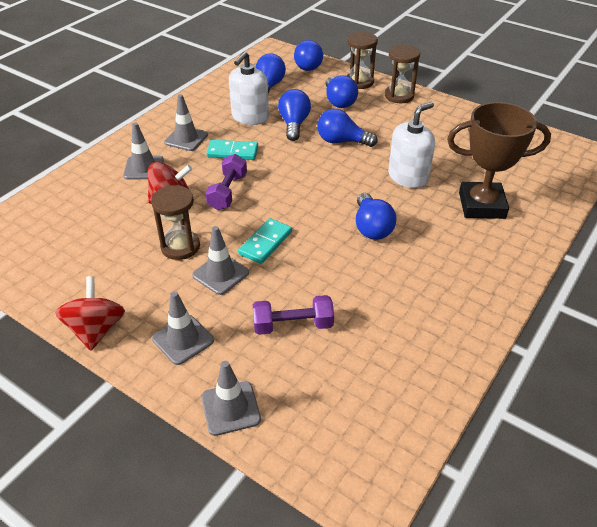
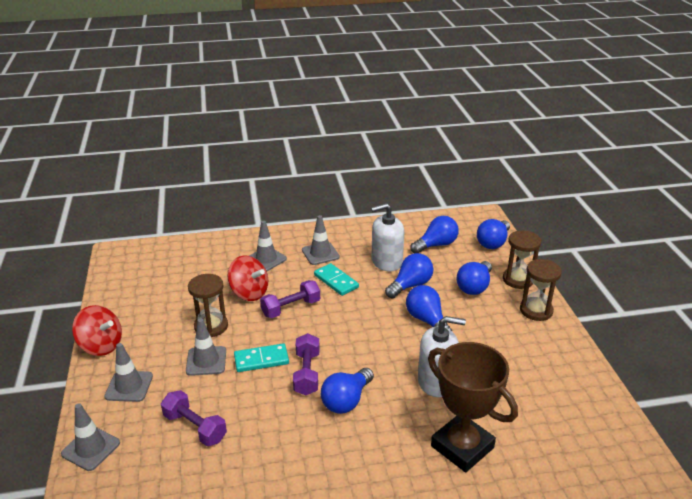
camera: 45 degrees right, 10 degrees down
red spinning top [55,276,125,351] -> red spinning top turned 75 degrees clockwise [72,305,122,356]
none -> purple dumbbell [293,333,320,396]

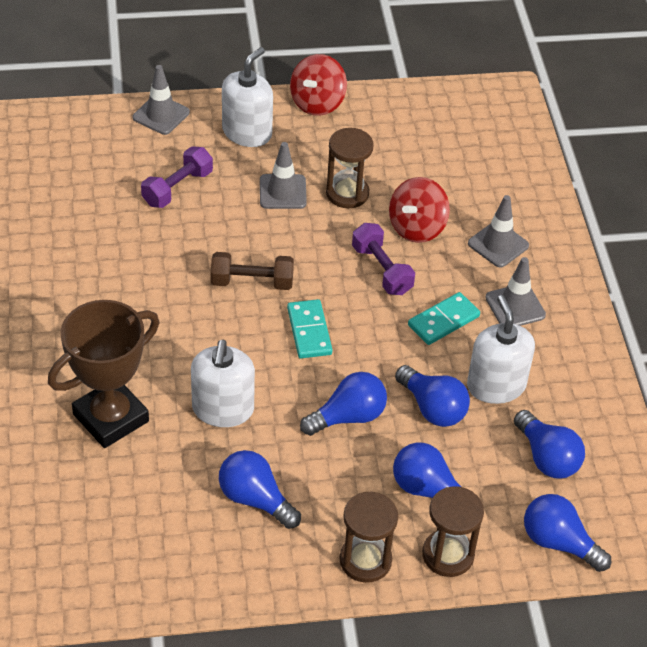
camera: 90 degrees right, 15 degrees up
grey traffic cone [105,343,153,402] -> white soap dispenser [222,47,273,147]
turquoise domino [234,343,289,372] -> turquoise domino moved to [287,299,333,358]
purple dumbbell [293,333,320,396] -> brown dumbbell [211,252,294,290]
blue light bulb [321,368,374,414] -> blue light bulb moved to [219,450,301,529]

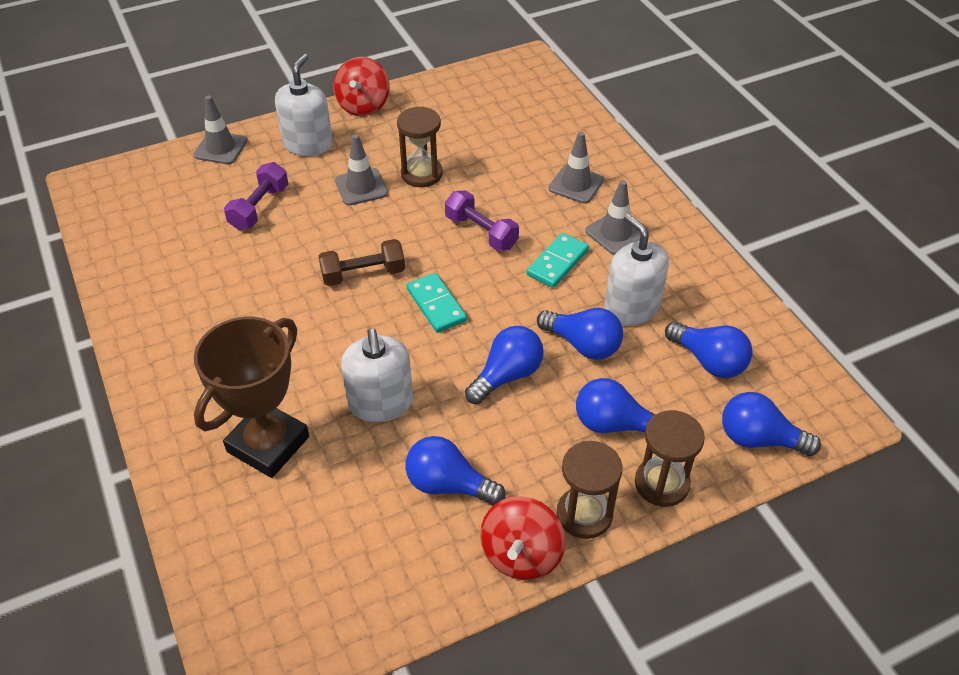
camera: 15 degrees left, 0 degrees up
red spinning top [389,177,450,243] -> red spinning top moved to [480,496,566,580]

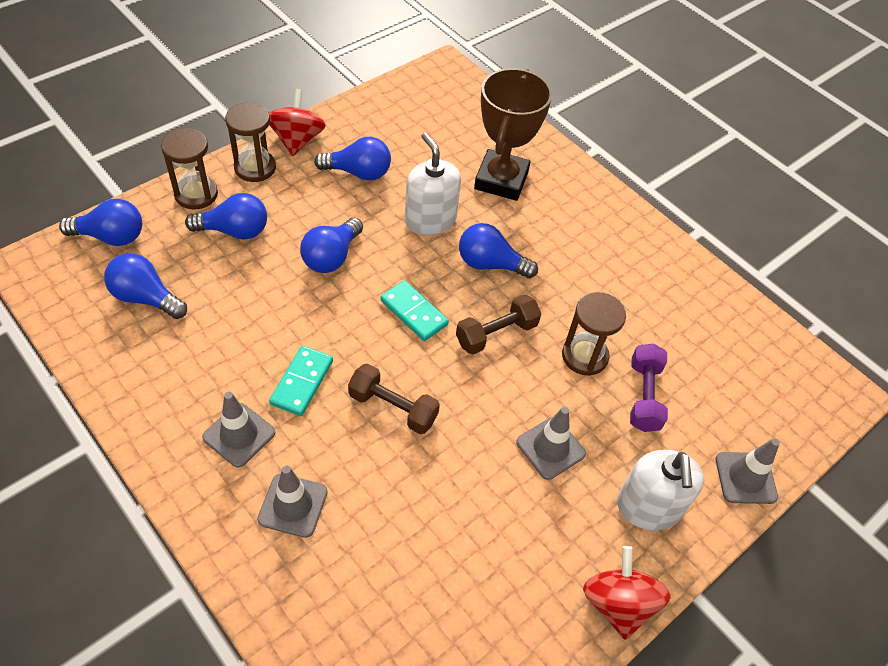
camera: 160 degrees right, 5 degrees up
brown hourglass [397,107,443,187] -> brown hourglass moved to [562,292,626,376]
purple dumbbell [445,190,519,251] -> brown dumbbell [348,364,440,434]
blue light bulb [537,308,623,360] -> blue light bulb moved to [459,223,538,278]
white soap dispenser [604,214,669,326] -> none

